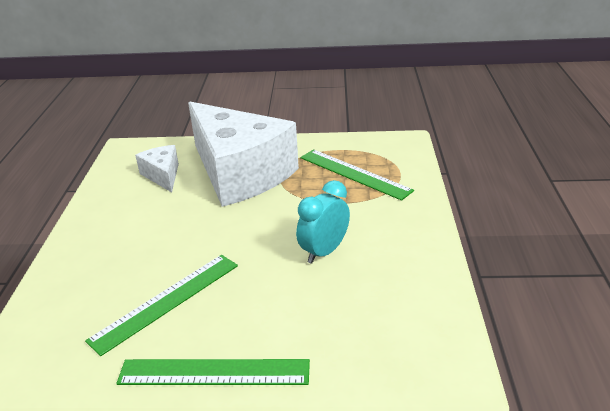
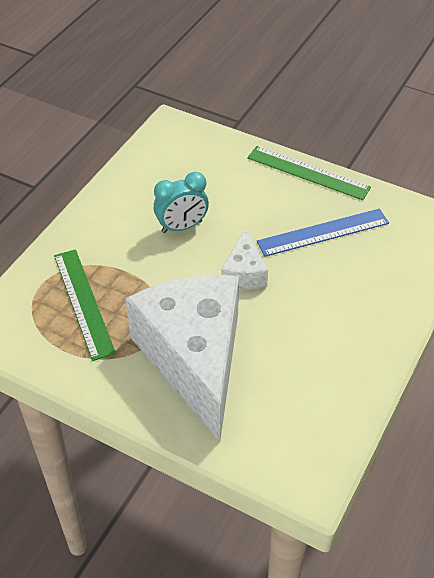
camera: 155 degrees left, 15 degrees up
green ruler [85,255,238,356] -> blue ruler [257,209,389,257]
white cheese [135,145,179,192] -> white cheese moved to [221,228,268,290]

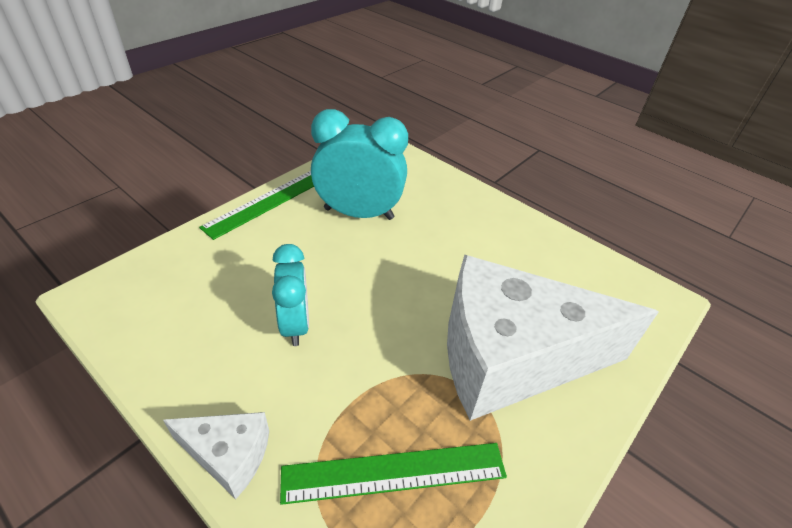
camera: 80 degrees left, 5 degrees down
white cheese [221,228,268,290] -> white cheese moved to [163,412,269,499]
blue ruler [257,209,389,257] -> turquoise clock [311,109,408,220]

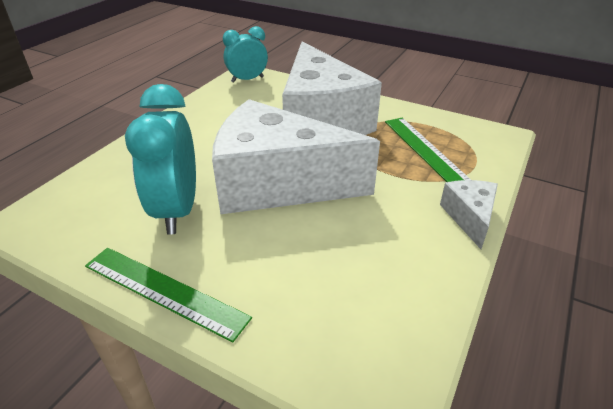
camera: 100 degrees left, 5 degrees down
turquoise clock [272,244,309,346] -> turquoise clock moved to [223,26,268,83]
none -> white cheese [212,99,380,214]

